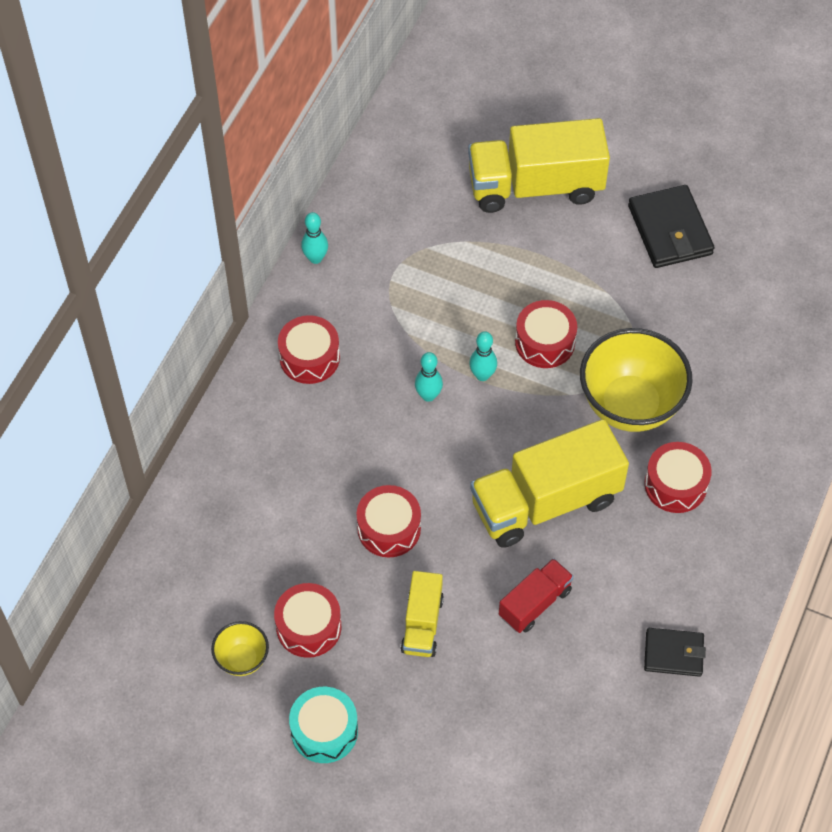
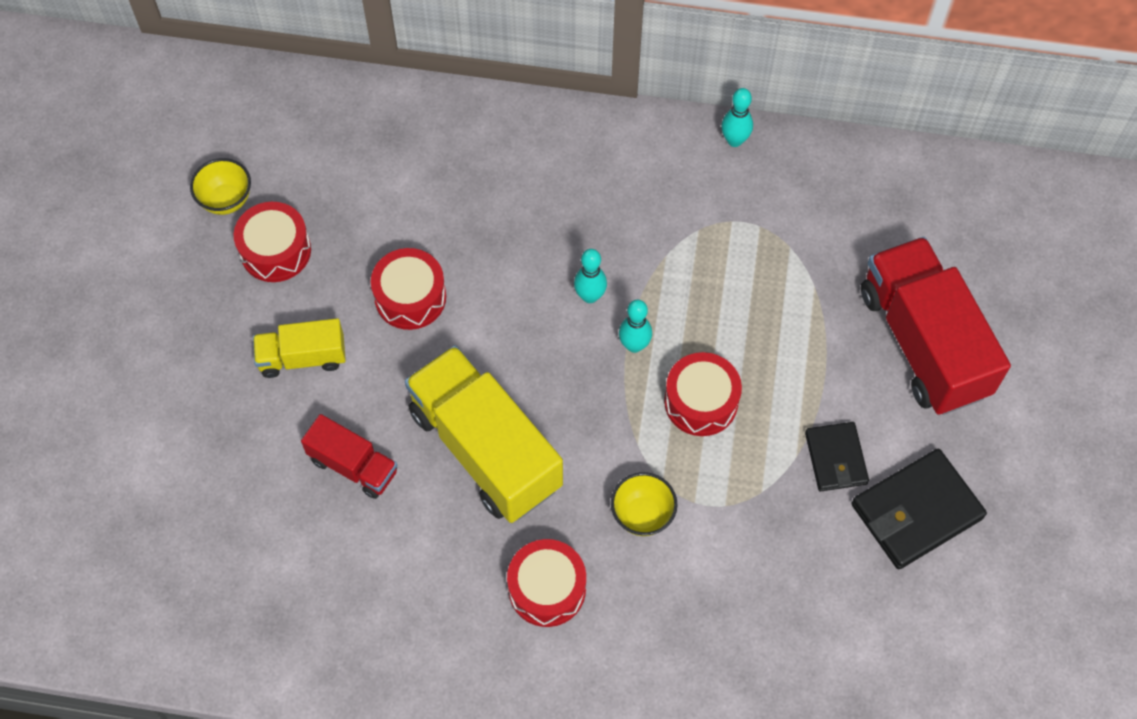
camera: 75 degrees right, 5 degrees up
red drum [278,315,340,384] -> none
turquoise drum [289,687,358,763] -> none
yellow truck [468,118,610,213] -> red truck [861,237,1011,415]
yellow bowl [580,328,693,432] -> yellow bowl [611,472,678,536], size x0.48
black wallet [644,628,706,677] -> black wallet moved to [805,422,869,491]

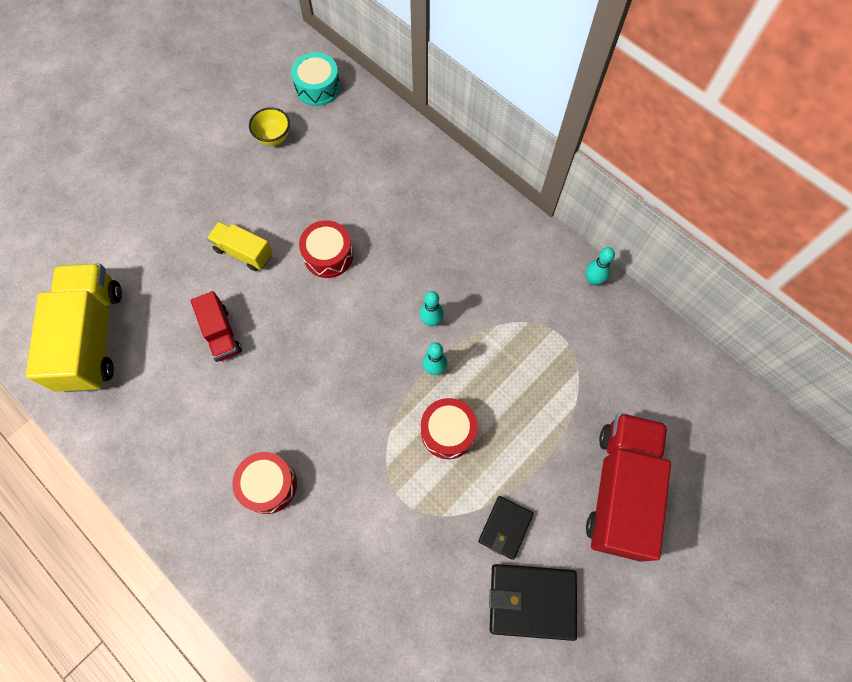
camera: 35 degrees right, 5 degrees up
red drum [234,202,311,282] -> none
yellow truck [405,345,563,523] -> yellow truck moved to [26,264,122,392]
yellow bowl [611,472,678,536] -> none
none -> turquoise drum [291,52,340,106]

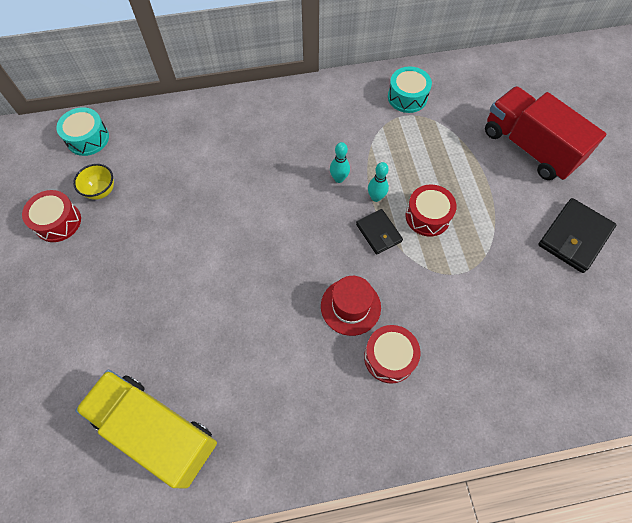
camera: 55 degrees left, 5 degrees down
red truck [191,291,242,362] -> none
yellow truck [207,222,273,271] -> none
red drum [299,220,353,278] -> red drum moved to [22,190,81,242]
black wallet [478,496,534,560] -> black wallet moved to [356,209,403,255]
turquoise bowling pin [586,247,615,285] -> none
none -> red hat [321,276,381,336]
none -> turquoise drum [388,67,432,113]

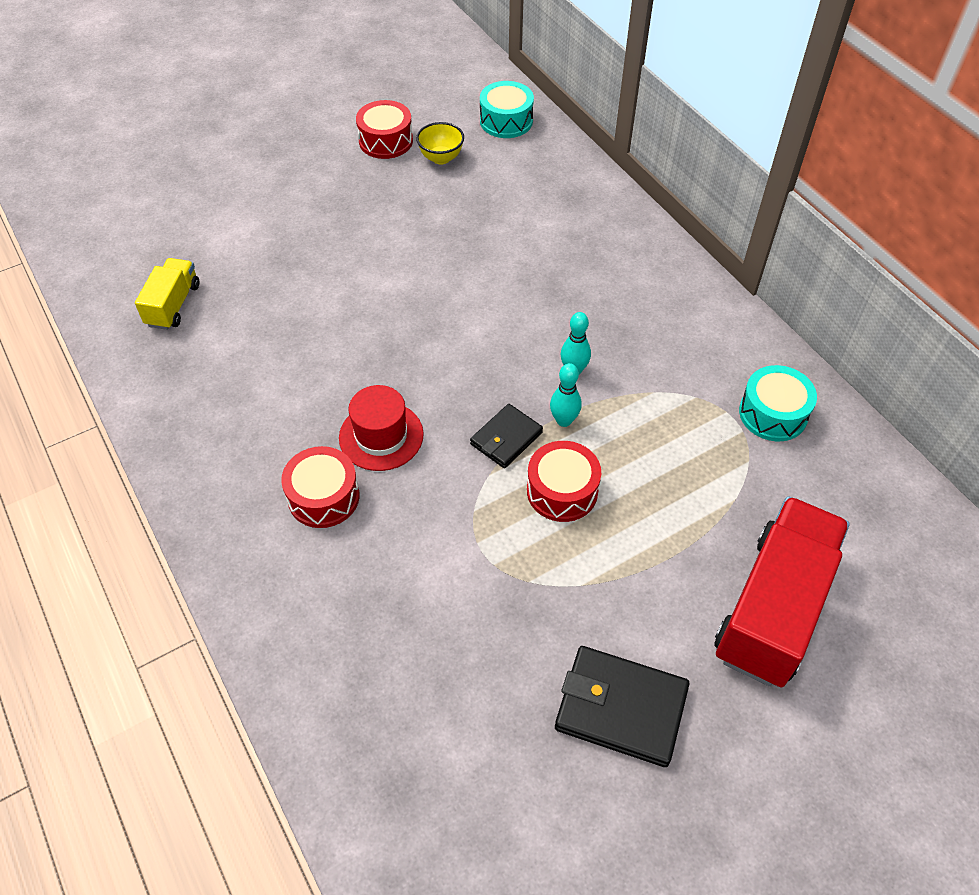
camera: 70 degrees right, 10 degrees down
yellow truck [75,370,217,488] -> yellow truck [135,258,199,330], size x0.52

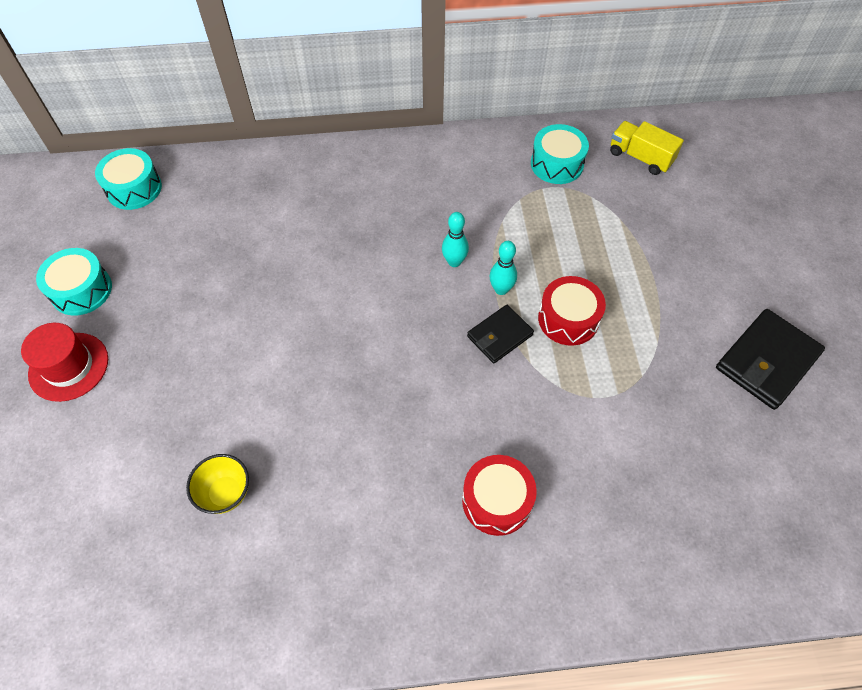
camera: 65 degrees left, 5 degrees up
yellow truck [135,258,199,330] -> yellow truck moved to [610,121,684,175]
red hat [339,385,424,471] -> red hat moved to [21,323,108,402]
red drum [356,100,413,159] -> turquoise drum [36,248,112,316]
yellow bowl [416,122,464,164] -> yellow bowl moved to [186,454,249,514]
black wallet [470,404,543,468] -> black wallet turned 75 degrees clockwise [467,305,534,363]
red truck [714,496,850,688] -> none

